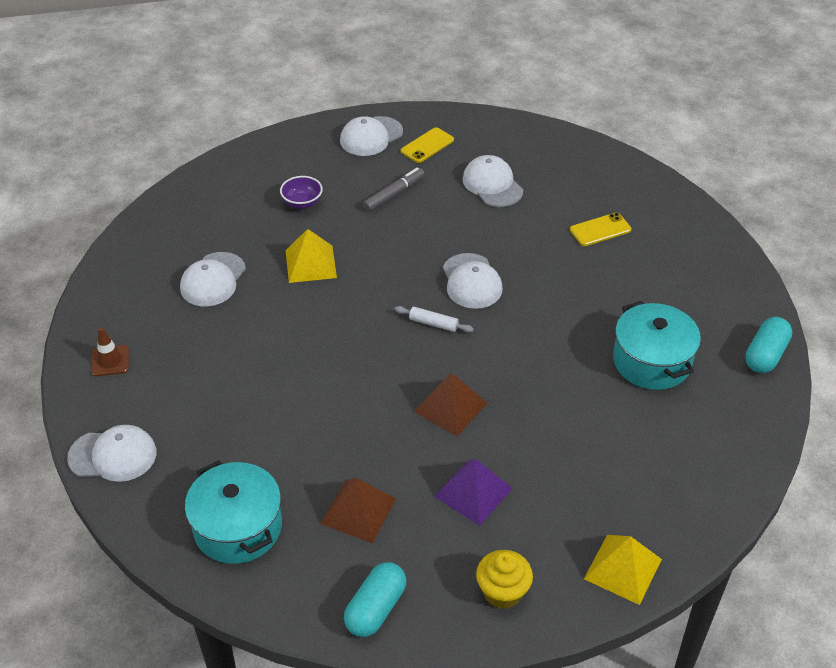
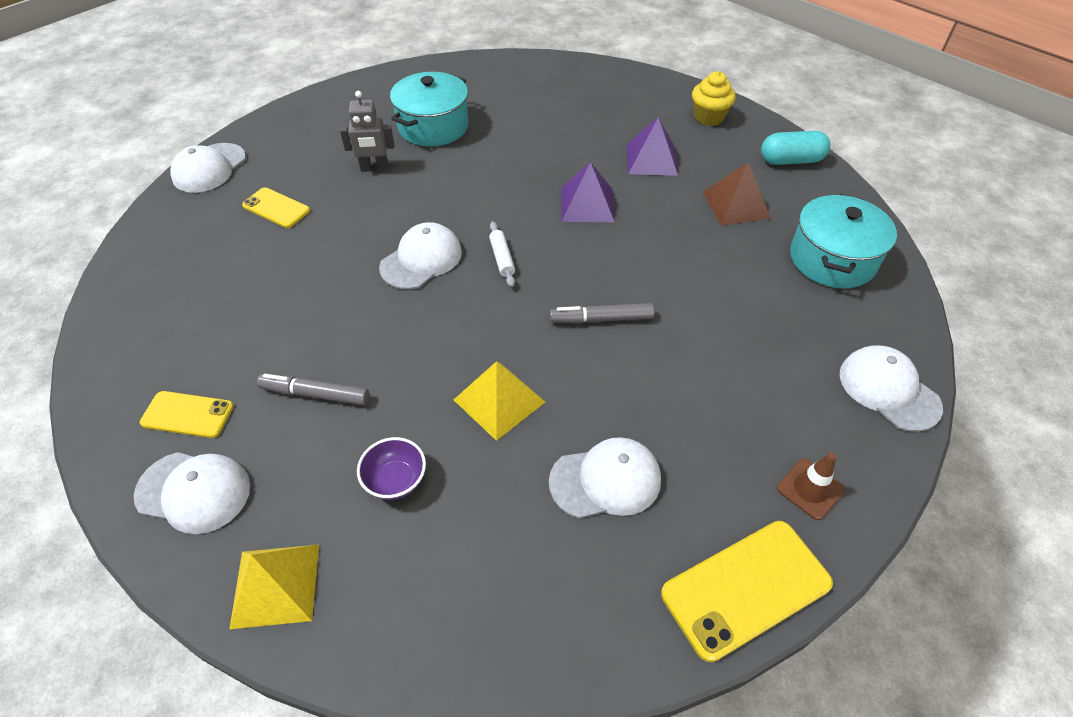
camera: 125 degrees left, 5 degrees up
brown pyramid [414,373,487,437] -> purple pyramid [561,162,615,222]
white cap [462,155,523,207] -> white cap moved to [170,143,246,193]
yellow pyramid [584,535,662,605] -> yellow pyramid moved to [229,545,319,629]
turquoise capsule [745,317,792,373] -> none
none -> grey robot [340,91,394,172]
none -> grey marker [550,303,654,324]
none -> yellow phone [661,521,833,662]

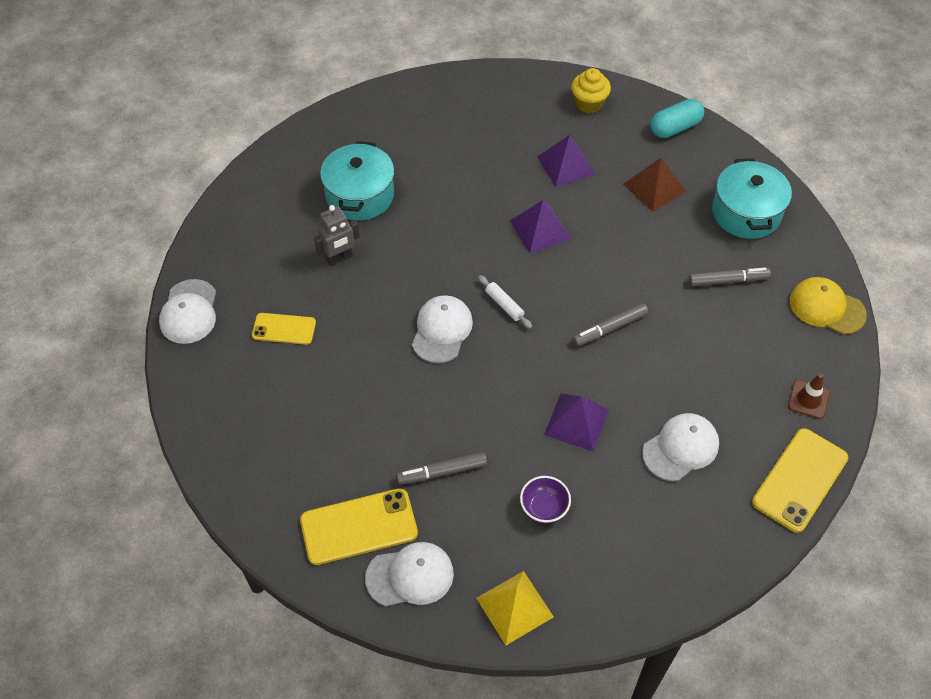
camera: 25 degrees left, 5 degrees up
yellow phone [140,391,234,438] -> yellow phone [300,488,418,565], size x1.64
yellow pyramid [454,361,545,441] -> purple pyramid [544,394,609,452]
white cap [840,346,943,432] -> yellow cap [790,277,867,335]
none -> grey marker [689,267,771,286]

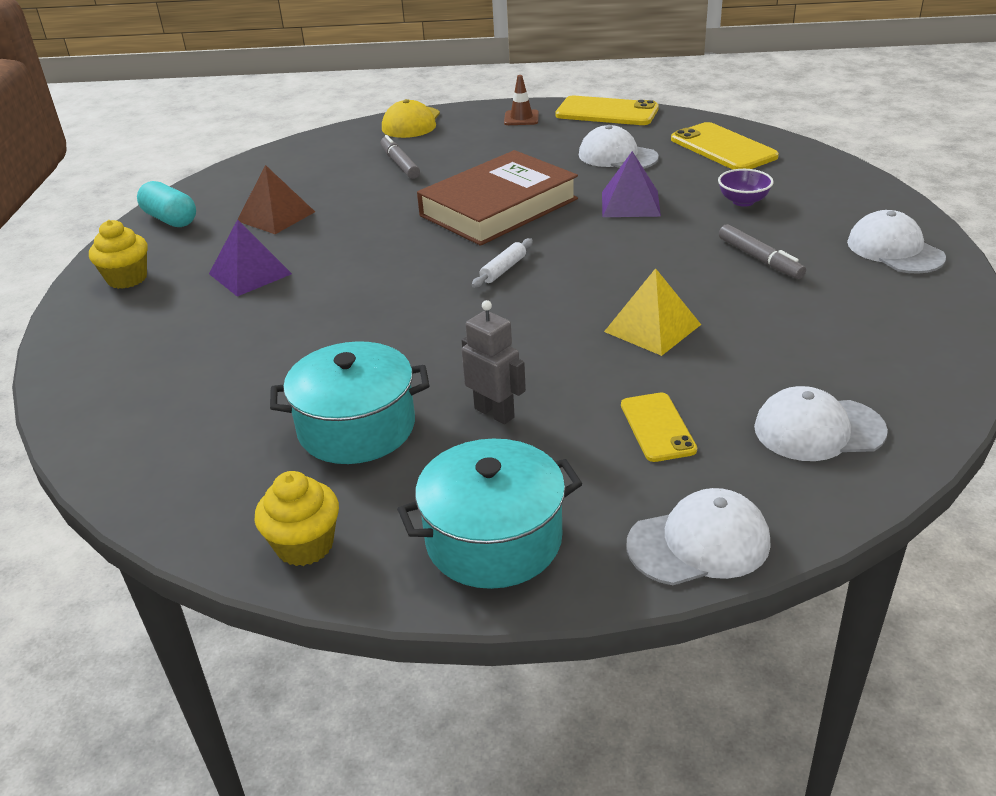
camera: 105 degrees left, 20 degrees down
yellow phone [300,488,418,565] -> yellow phone moved to [671,122,779,170]
white cap [412,295,473,363] -> white cap moved to [754,386,888,461]
yellow pyramid [476,571,554,645] -> yellow pyramid moved to [604,268,701,356]
purple pyramid [510,200,571,253] -> none
grey marker [572,303,648,346] -> brown book [417,150,578,246]
turquoise pot [712,159,792,239] -> turquoise pot moved to [398,439,582,589]
none -> yellow cupcake [255,471,339,566]

